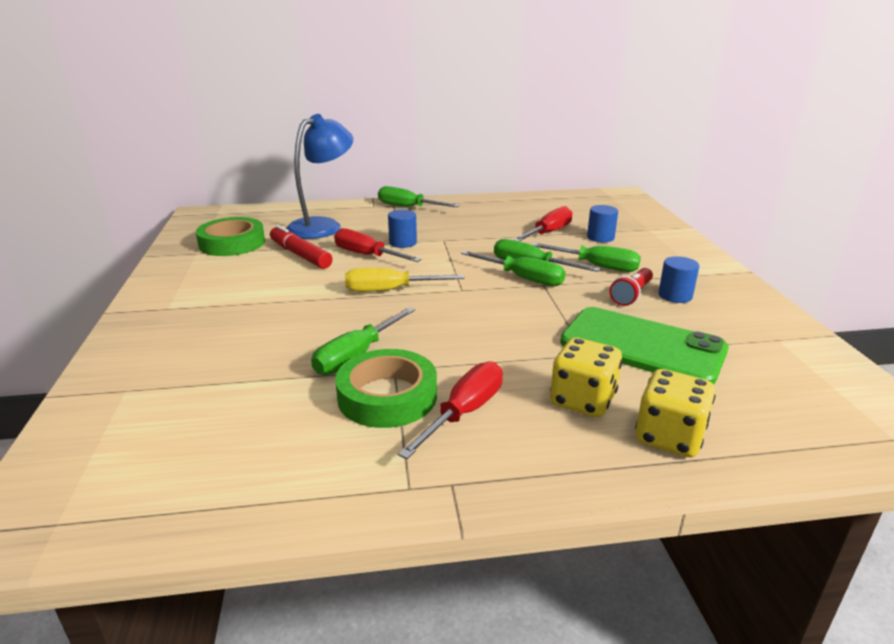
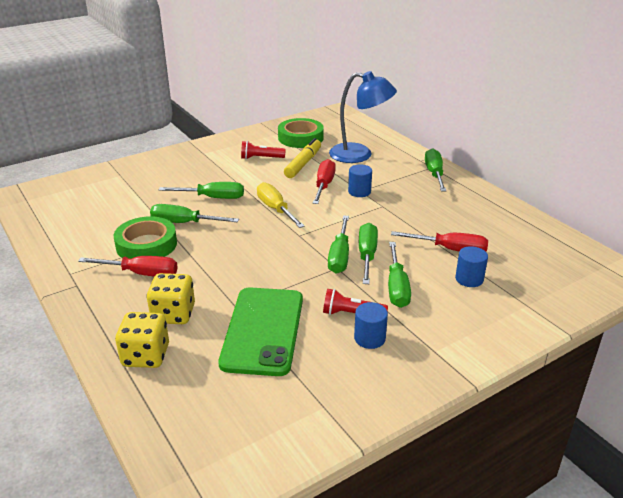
camera: 65 degrees right, 5 degrees up
red marker [270,225,333,269] -> yellow marker [284,138,321,178]
none -> green screwdriver [159,182,244,199]
none -> red flashlight [241,141,286,159]

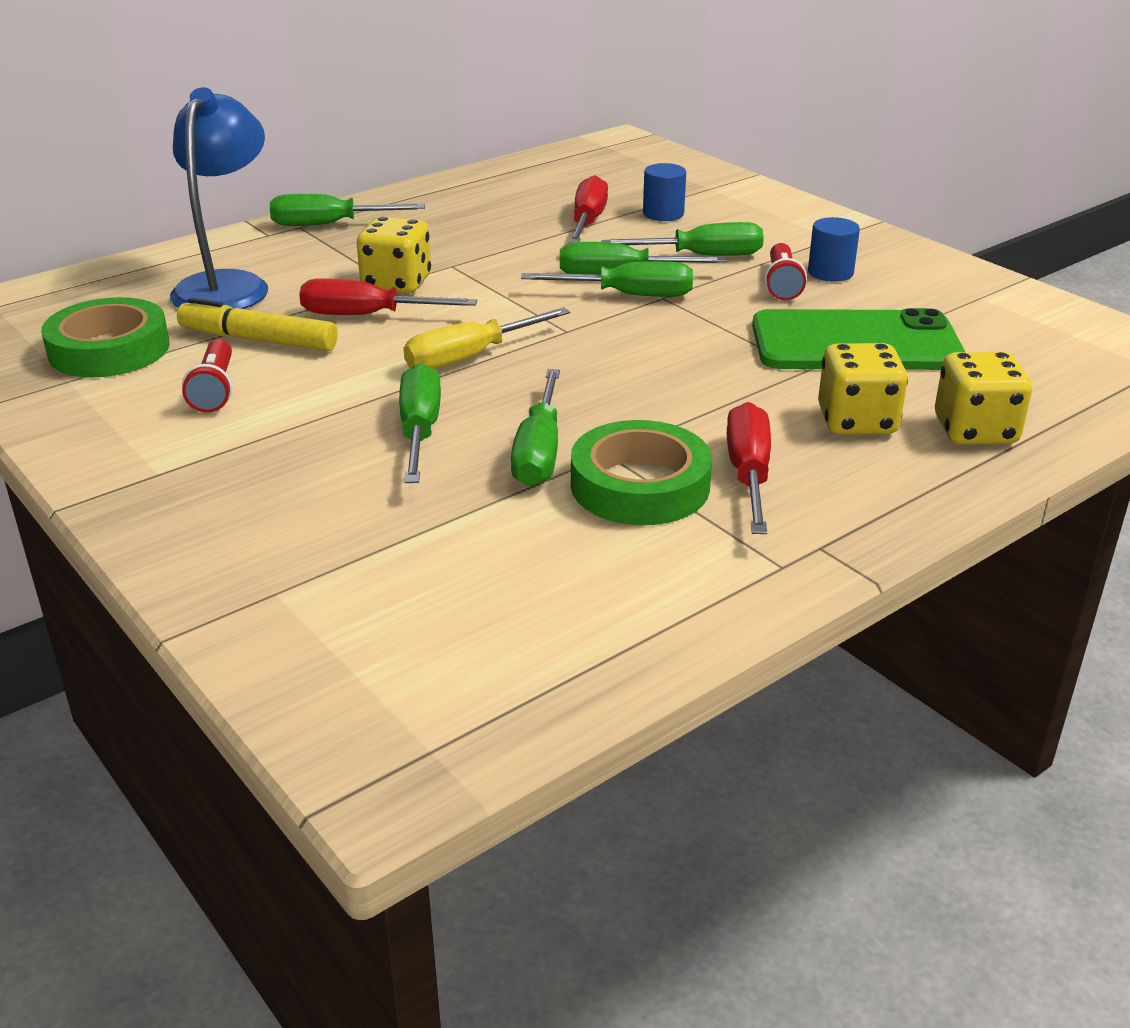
camera: 95 degrees left, 0 degrees up
blue cylinder [348,164,372,197] -> yellow dice [357,217,431,294]

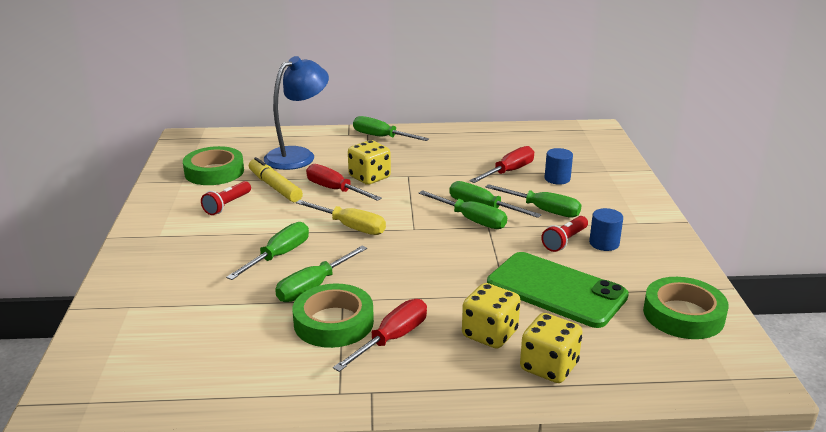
camera: 35 degrees right, 5 degrees down
yellow screwdriver [404,308,570,369] -> yellow screwdriver turned 150 degrees counterclockwise [296,200,386,235]
none -> green tape [643,277,729,339]

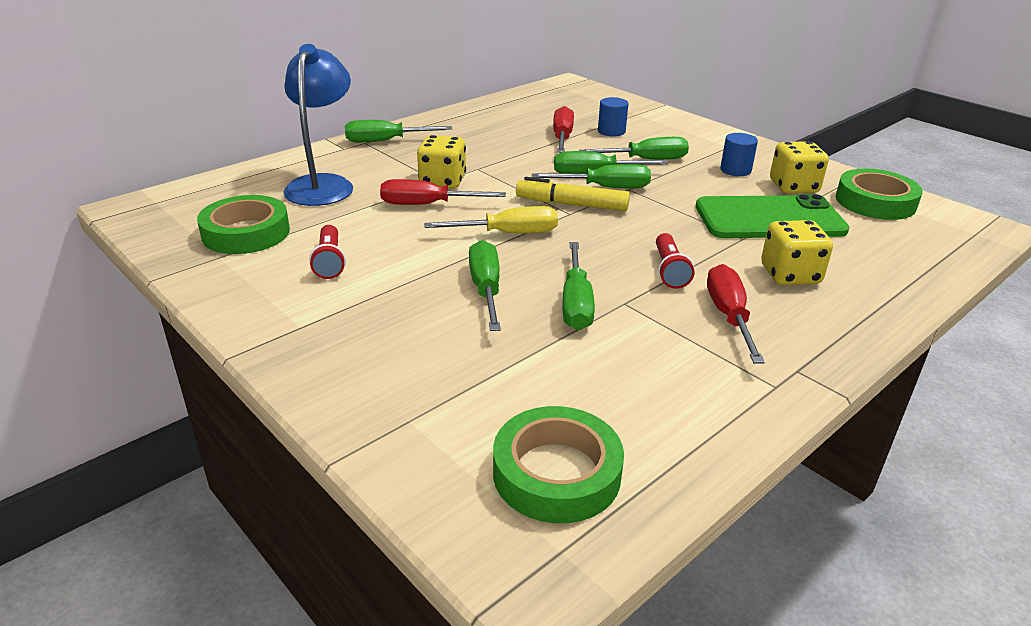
camera: 40 degrees left, 5 degrees up
yellow marker [249,157,303,202] -> yellow marker moved to [516,177,630,211]
green tape [293,283,374,348] -> green tape moved to [493,406,624,523]
yellow dice [520,313,583,383] -> yellow dice moved to [770,141,829,193]
red flashlight [541,216,588,252] -> red flashlight moved to [656,233,694,289]

